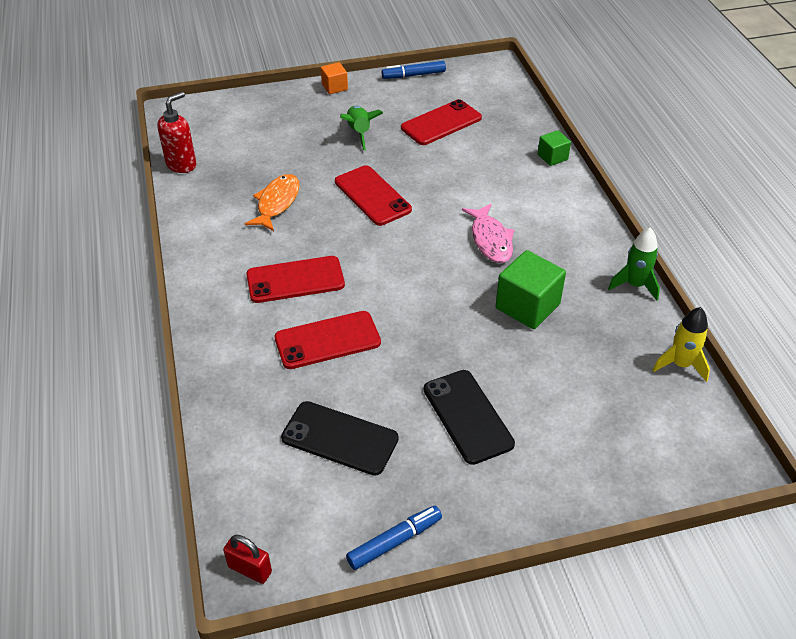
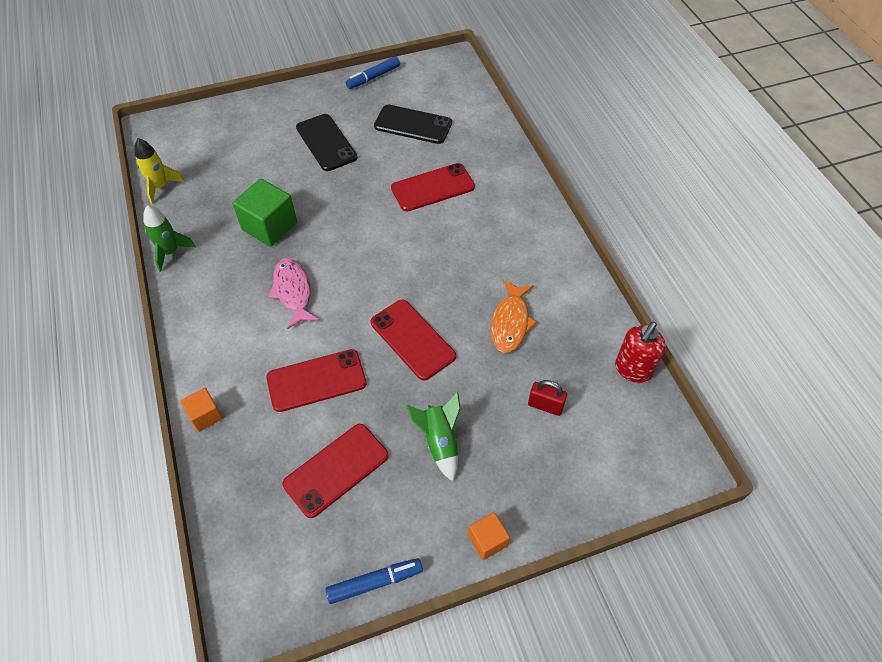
camera: 175 degrees right, 10 degrees up
red padlock [223,535,272,584] -> red padlock moved to [528,380,567,416]
red phone [246,256,345,303] -> red phone moved to [266,349,367,412]
green cube [538,130,571,166] -> orange cube [180,388,223,432]

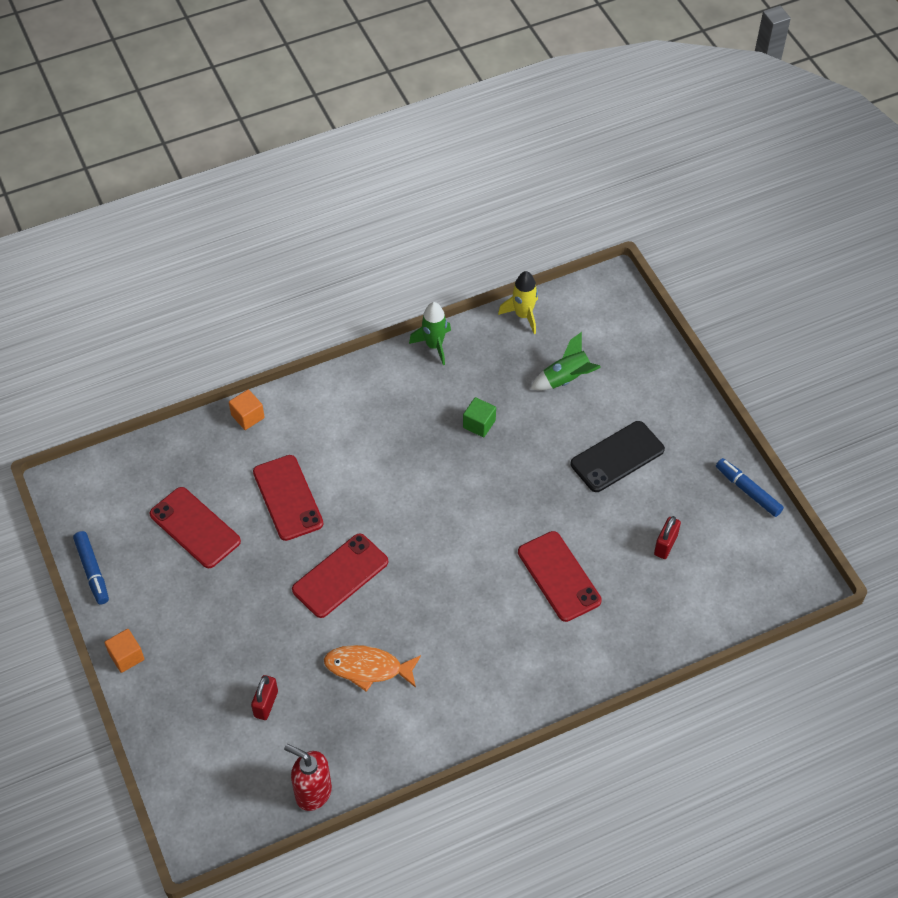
camera: 85 degrees right, 0 degrees up
green cube [233,179,297,247] -> green cube [463,397,496,437], size x0.56
pink fish [269,258,319,329] -> none
black phone [374,105,452,144] -> red padlock [654,516,681,559]
green rocket [406,392,460,482] -> green rocket moved to [530,332,601,391]

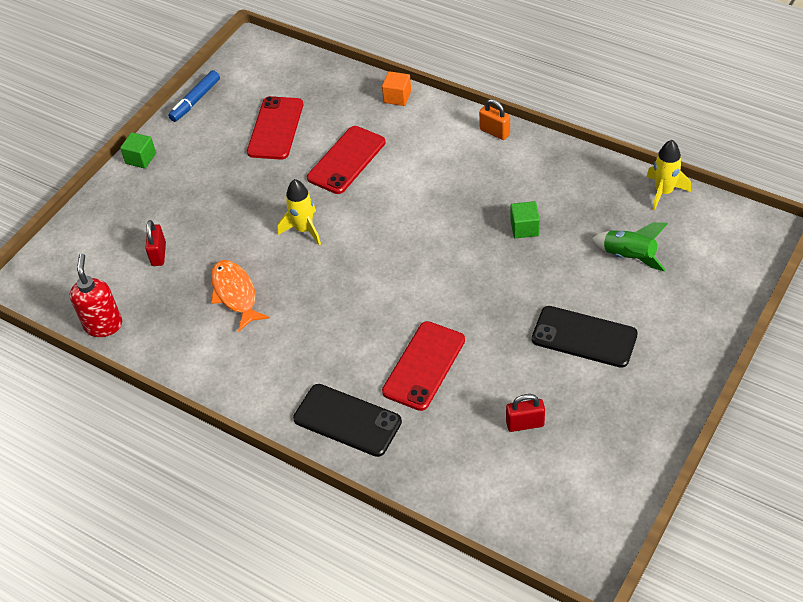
camera: 60 degrees right, 5 degrees down
orange cube [104,629,144,673] -> green cube [120,132,156,169]
red padlock [251,675,278,720] -> red padlock turned 75 degrees counterclockwise [145,220,166,266]
red phone [292,533,388,618] -> yellow rocket [278,179,321,246]
green rocket [409,302,451,365] -> none
blue marker [716,458,784,517] -> none
none -> black phone [293,384,402,457]
none -> orange padlock [479,99,510,140]

